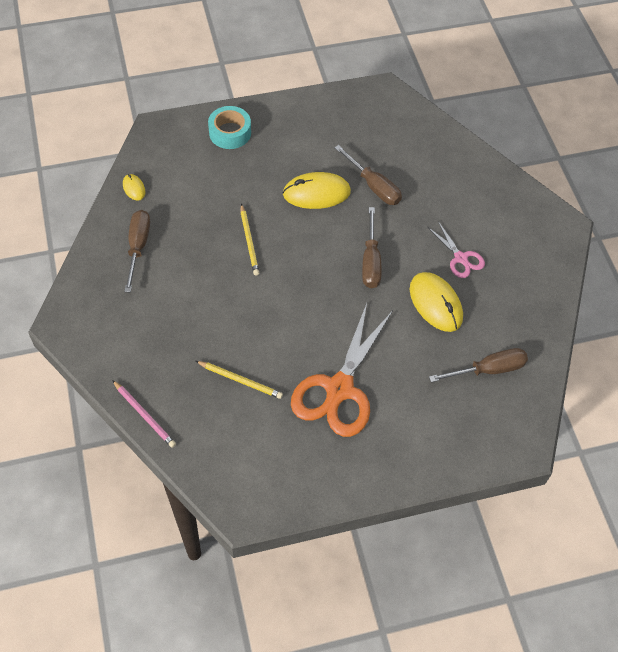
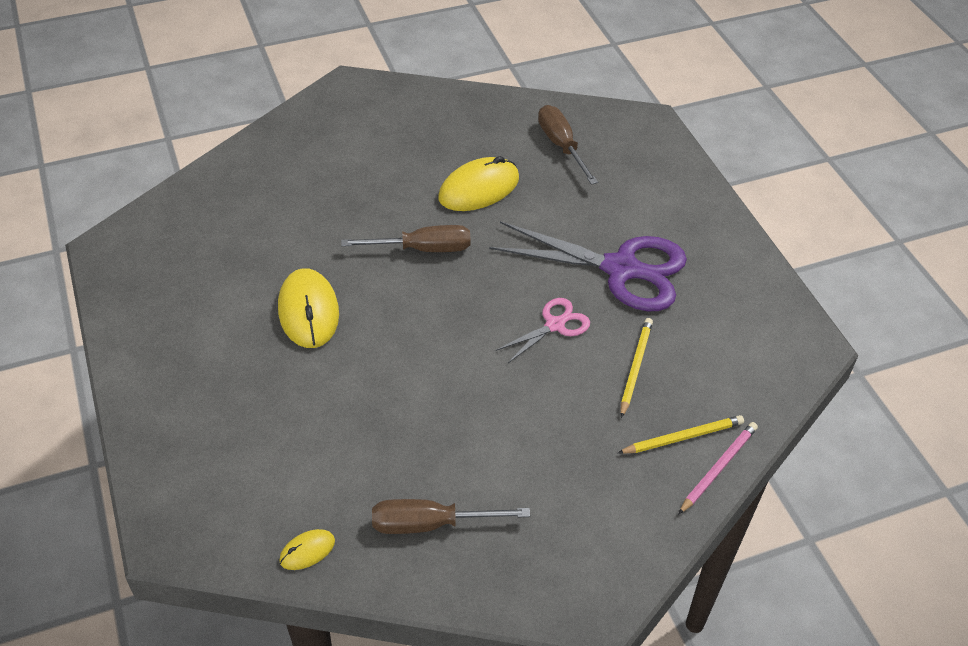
camera: 95 degrees left, 10 degrees down
turquoise tape [208,106,251,149] -> none
yellow pencil [240,204,259,276] -> yellow pencil moved to [618,415,744,454]
orange scissors [291,303,393,437] -> purple scissors [489,221,687,311]
brown screwdriver [335,145,402,205] -> none
pink scissors [428,221,485,278] -> pink scissors moved to [496,298,590,363]

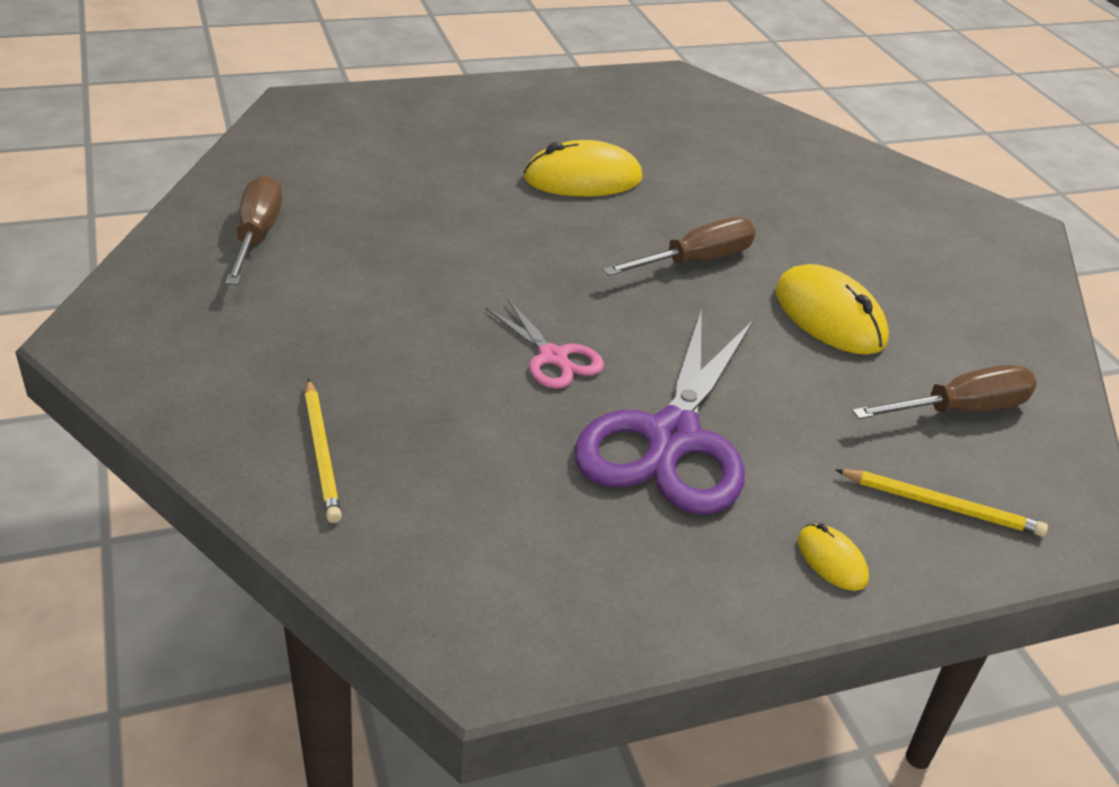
camera: 90 degrees right, 10 degrees down
yellow mouse [279,529,335,570] -> yellow mouse moved to [798,523,869,591]
brown screwdriver [341,225,471,252] -> brown screwdriver turned 120 degrees counterclockwise [603,217,756,276]
yellow pencil [621,318,653,418] -> yellow pencil moved to [835,469,1048,536]
pink pencil [678,422,758,515] -> none

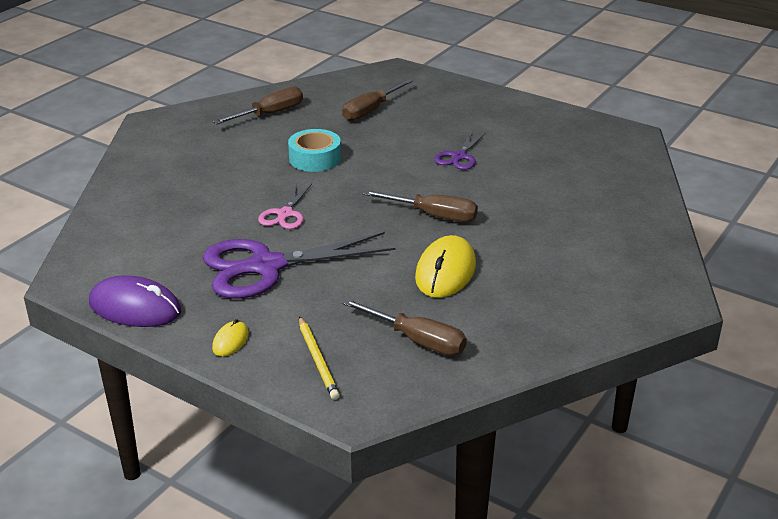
camera: 55 degrees right, 5 degrees down
yellow pencil [305,379,342,523] -> none
yellow mouse [523,140,642,196] -> purple scissors [434,132,486,170]
none -> purple mouse [89,275,181,327]
none -> turquoise tape [288,129,341,172]
none -> brown screwdriver [342,79,413,121]

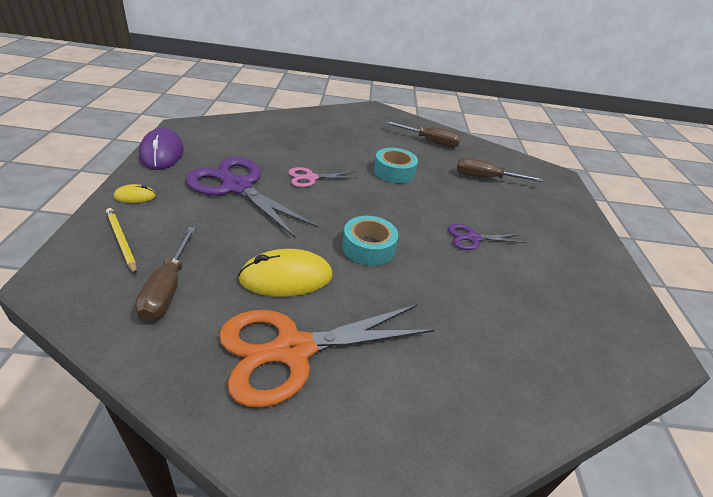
camera: 55 degrees right, 5 degrees up
yellow pencil [299,316,340,400] -> yellow pencil turned 105 degrees clockwise [106,208,137,274]
brown screwdriver [363,190,478,222] -> turquoise tape [342,216,398,266]
none -> orange scissors [219,305,435,408]

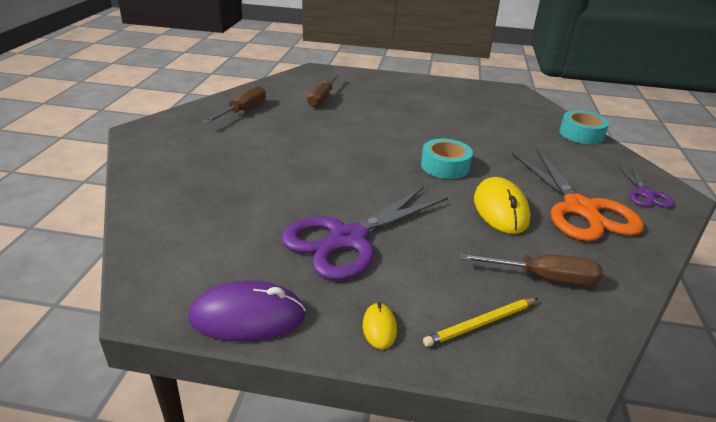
camera: 80 degrees left, 5 degrees down
pink scissors [288,167,358,187] -> none
turquoise tape [374,148,418,183] -> turquoise tape moved to [559,110,609,144]
purple scissors [448,224,526,250] -> purple scissors moved to [618,166,674,208]

